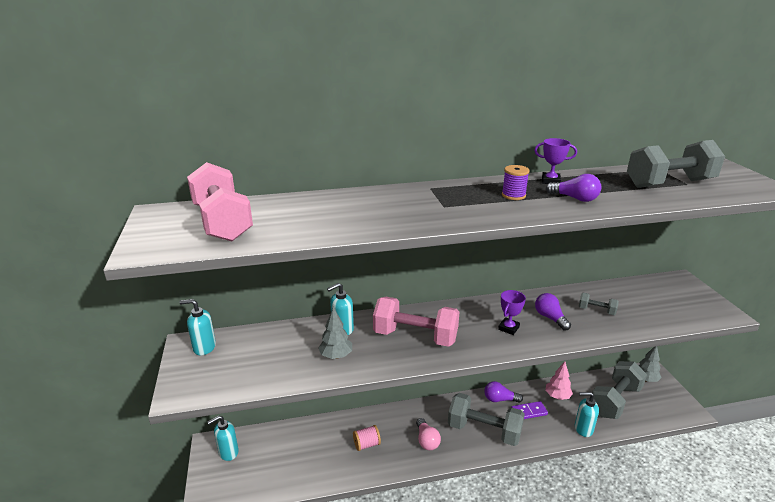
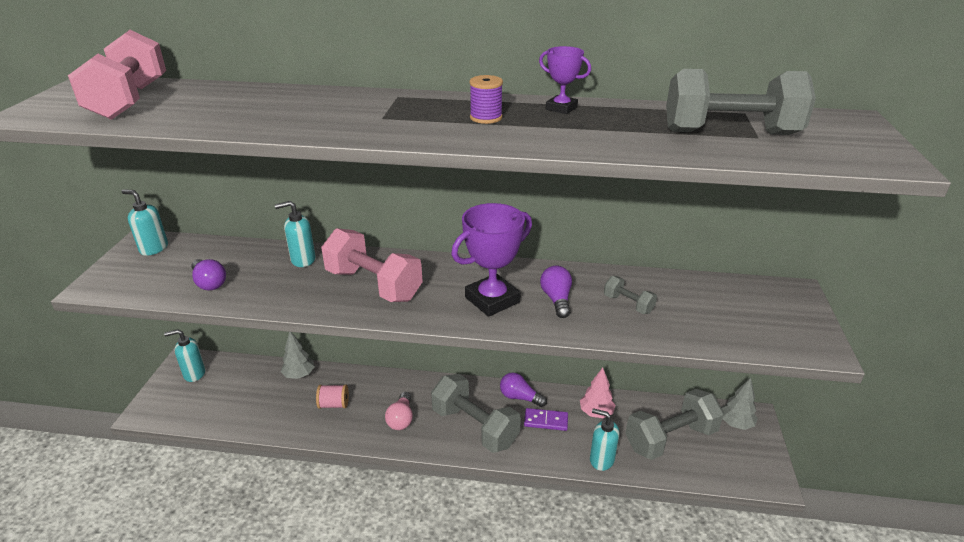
camera: 20 degrees right, 5 degrees up
grey tree [318,307,352,359] -> grey tree moved to [281,332,315,379]
purple trophy [498,290,526,335] -> purple trophy [451,203,532,317], size x1.87
purple light bulb [546,174,601,202] -> purple light bulb moved to [191,259,226,290]

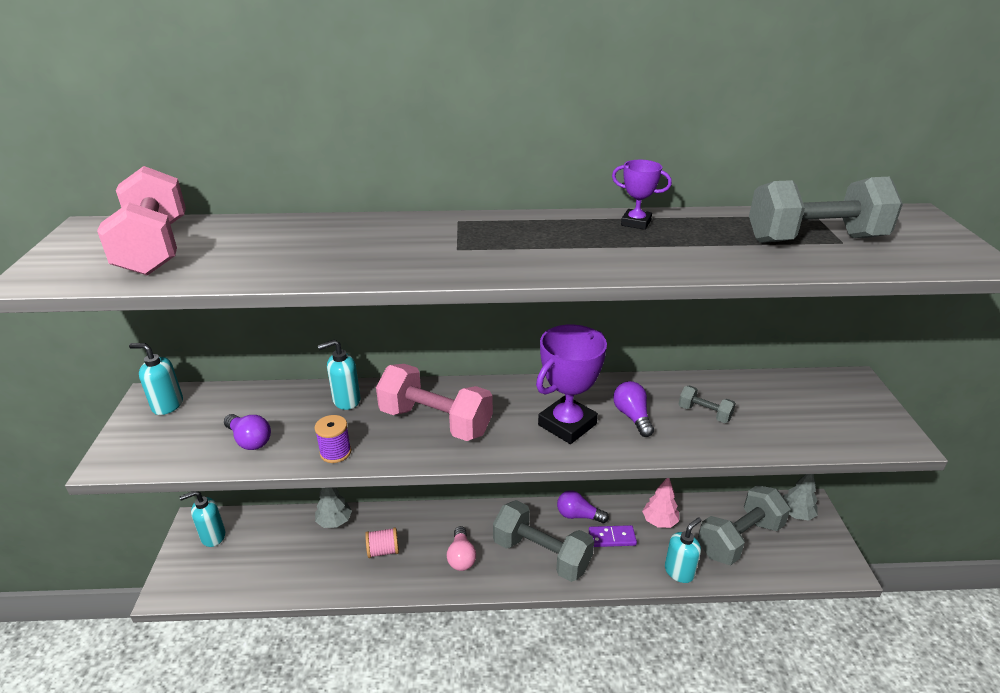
camera: 10 degrees left, 0 degrees up
purple spool [469,75,503,124] -> purple spool moved to [314,415,351,463]
turquoise soap dispenser [590,408,619,471] -> turquoise soap dispenser turned 120 degrees clockwise [665,517,702,583]

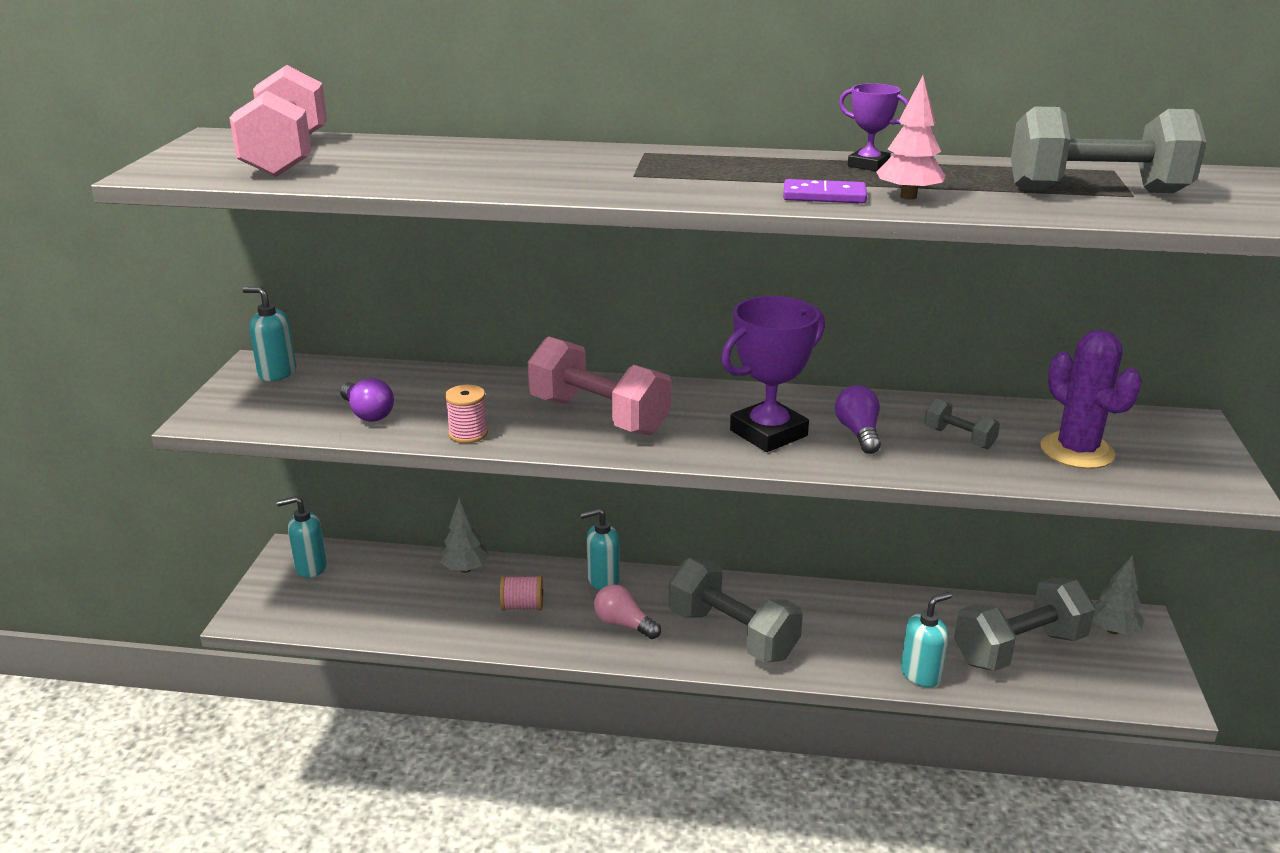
camera: 10 degrees right, 5 degrees down
purple spool [314,415,351,463] -> pink spool [445,385,488,443]
turquoise soap dispenser [318,340,360,410] -> turquoise soap dispenser moved to [580,508,620,590]
pink light bulb [447,526,476,571] -> pink light bulb turned 120 degrees clockwise [594,585,661,639]
purple light bulb [557,490,609,523] -> none
purple domino [589,525,637,547] -> purple domino moved to [783,179,867,203]
pink tree [642,478,679,528] -> pink tree moved to [876,76,946,200]
none -> purple cactus [1041,330,1142,469]

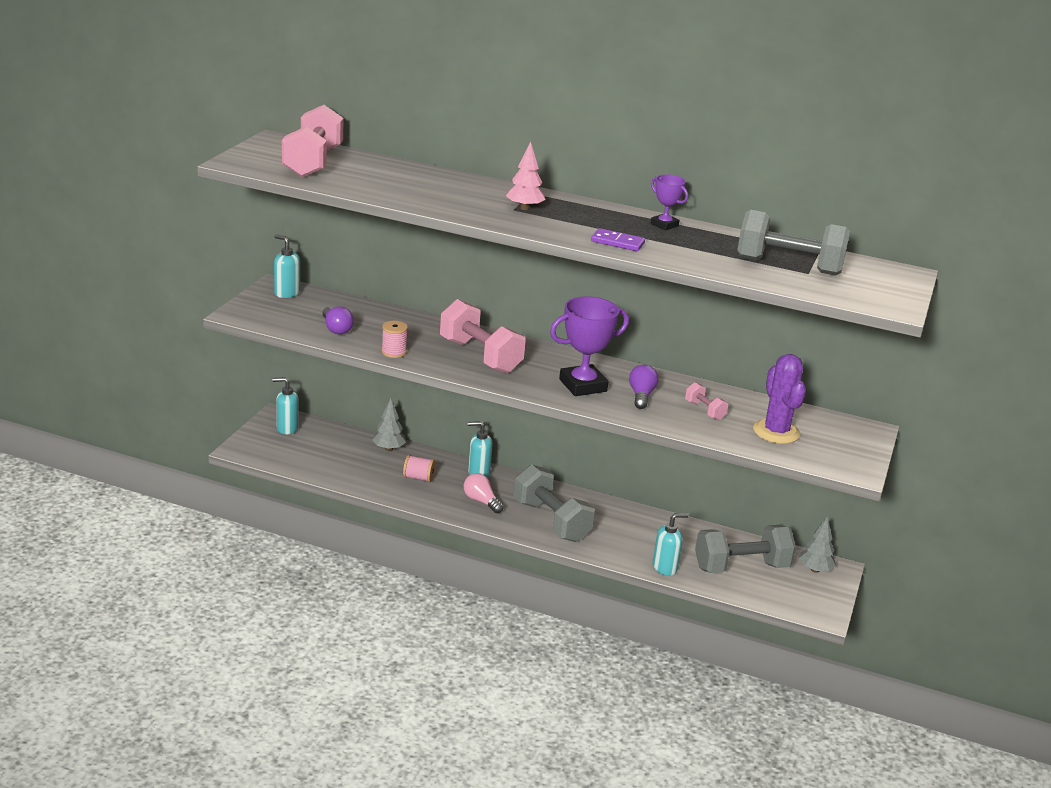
camera: 10 degrees right, 0 degrees up
pink tree [876,76,946,200] -> pink tree moved to [506,142,546,210]
grey dumbbell [924,398,1000,449] -> pink dumbbell [685,382,728,420]

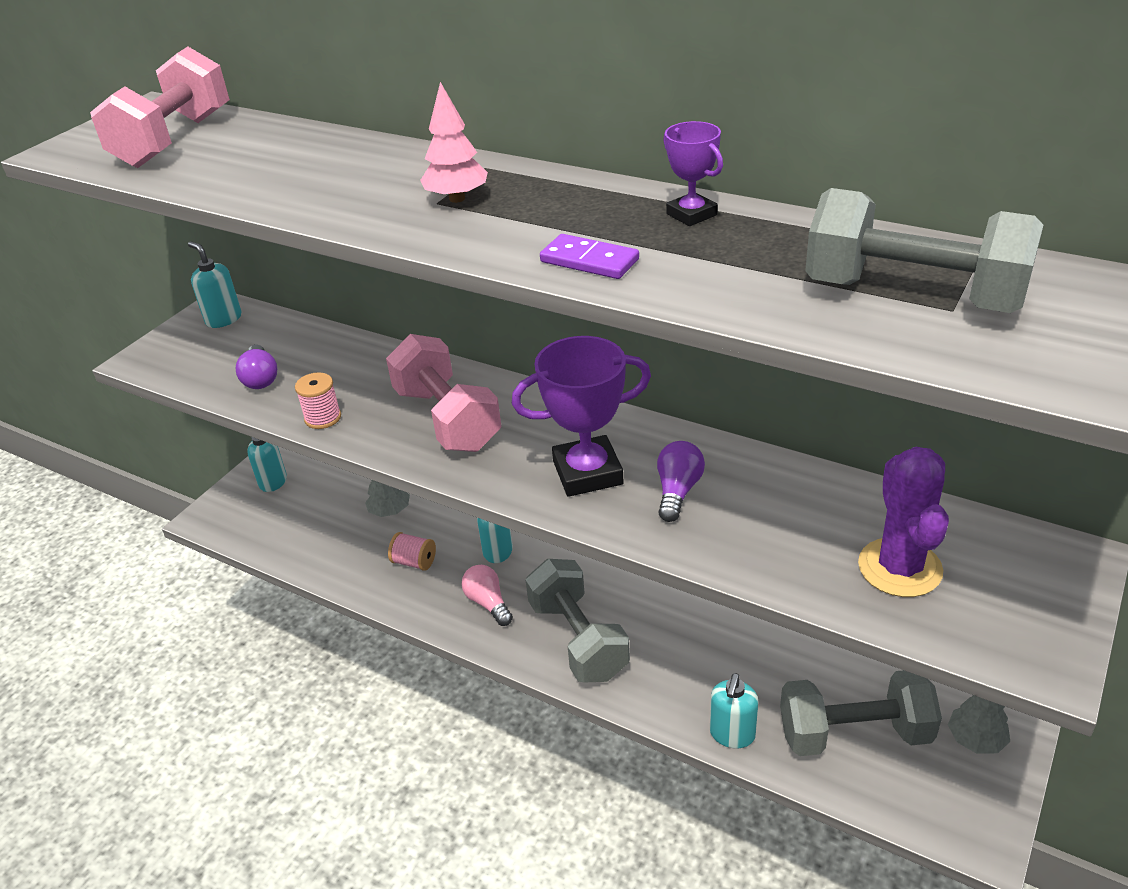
camera: 15 degrees right, 10 degrees up
turquoise soap dispenser [653,513,689,576] -> turquoise soap dispenser turned 120 degrees clockwise [710,673,759,748]
pink dumbbell [685,382,728,420] -> none

